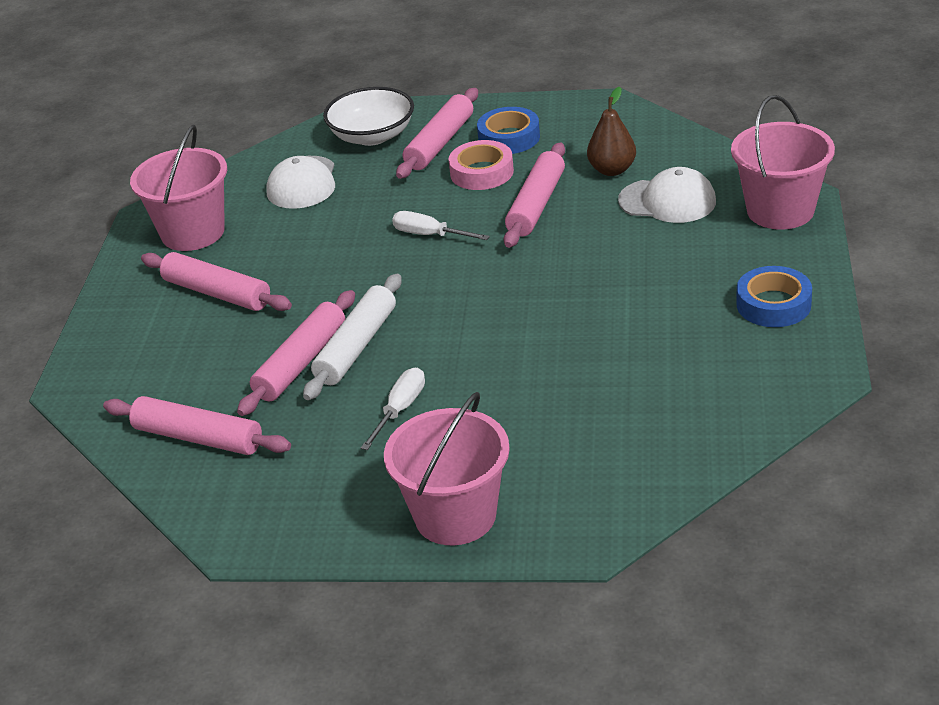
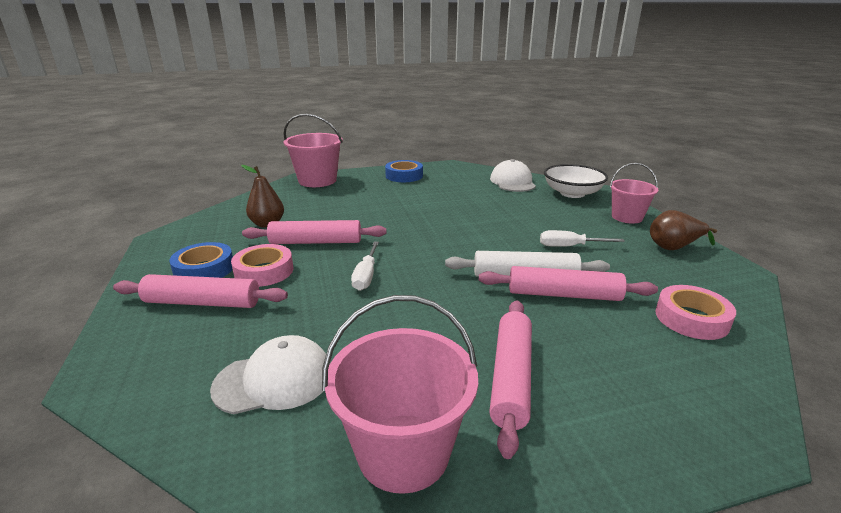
camera: 115 degrees left, 10 degrees down
pink rolling pin [103,396,291,455] -> pink tape [655,285,736,340]
white bowl [323,87,414,146] -> white bowl moved to [544,164,608,198]
pink bucket [384,392,510,545] -> pink bucket [610,163,659,223], size x0.66
white cap [618,167,716,223] -> white cap moved to [490,159,536,192]
none -> brown pear [650,210,717,250]

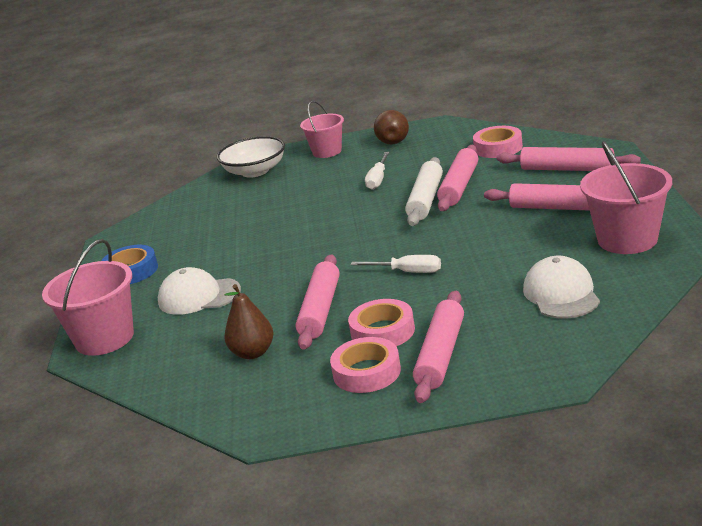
camera: 75 degrees left, 0 degrees up
blue tape [169,242,233,278] -> pink tape [330,337,401,393]
white cap [490,159,536,192] -> white cap moved to [158,267,241,315]
none -> pink rolling pin [496,147,641,171]

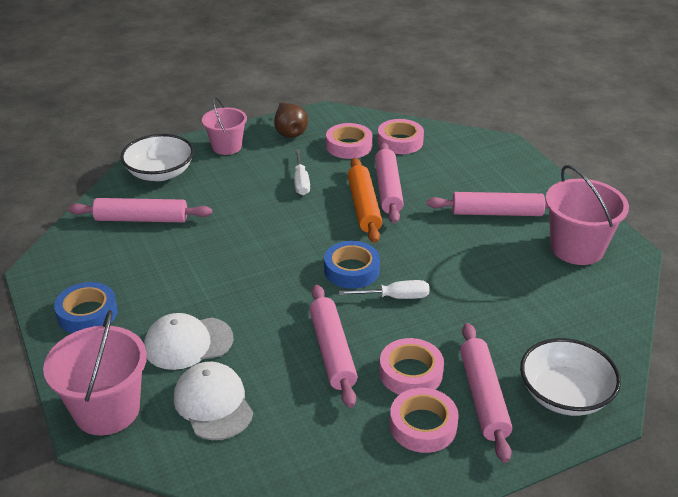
camera: 25 degrees left, 10 degrees up
brown pear [224,284,273,359] -> none
white rolling pin [405,157,443,226] -> orange rolling pin [348,158,382,243]
pink rolling pin [496,147,641,171] -> pink rolling pin moved to [68,198,212,222]
white cap [523,256,600,319] -> white cap moved to [174,362,253,440]
none -> blue tape [324,241,380,289]
none -> pink tape [326,123,372,159]
none -> white bowl [520,338,621,416]

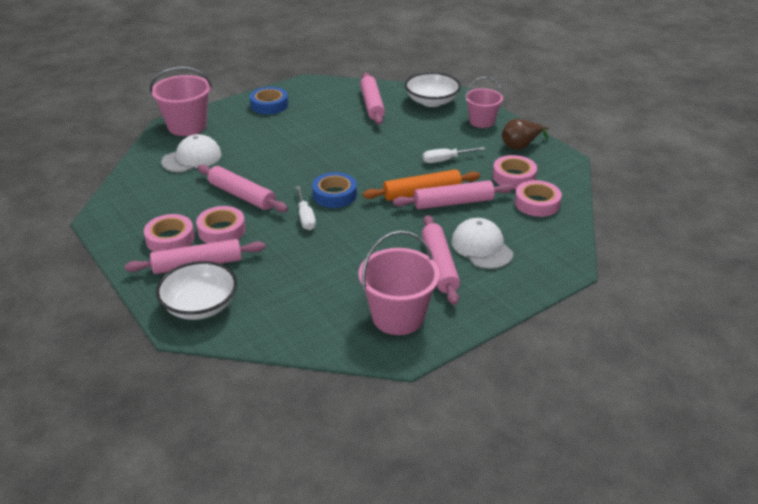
camera: 80 degrees right, 0 degrees up
white cap [144,313,233,370] -> white cap moved to [451,218,513,269]
pink rolling pin [309,285,357,408] -> pink rolling pin turned 60 degrees clockwise [197,165,288,212]

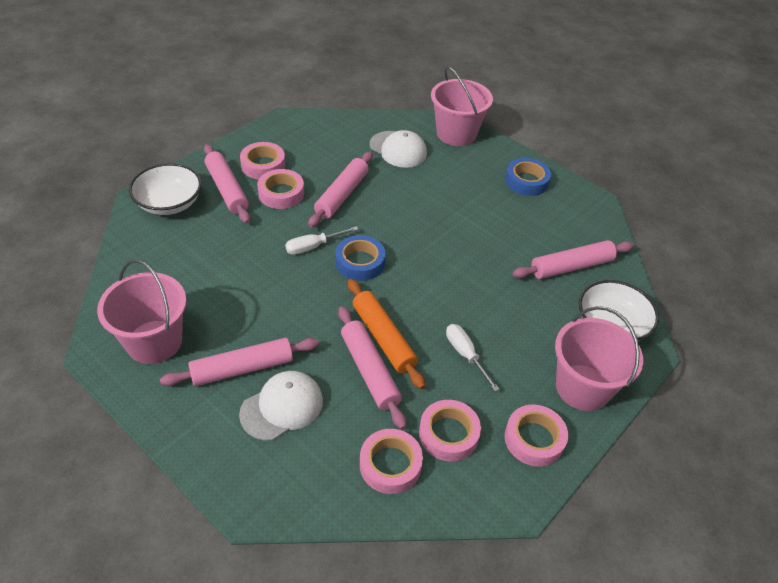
camera: 75 degrees right, 10 degrees up
pink bucket [465,77,503,128] -> pink bucket [555,306,643,411], size x1.52
brown pear [502,119,548,150] -> pink tape [505,405,568,467]

